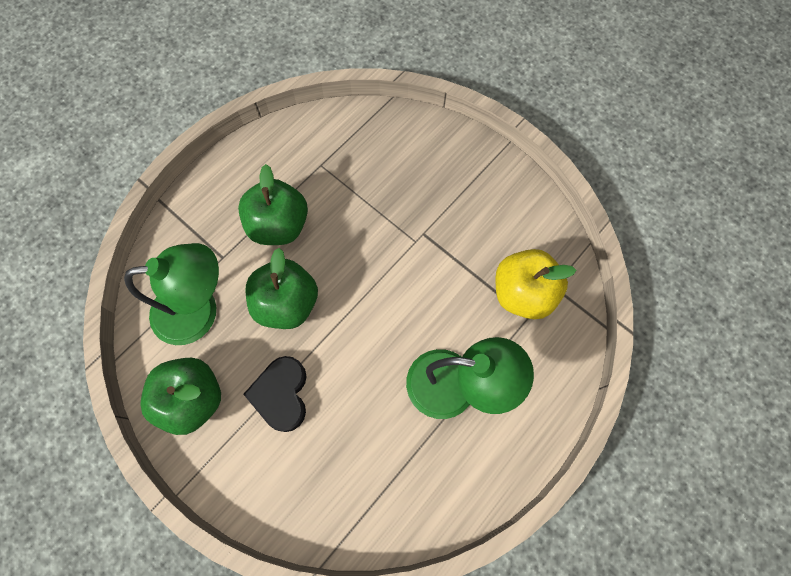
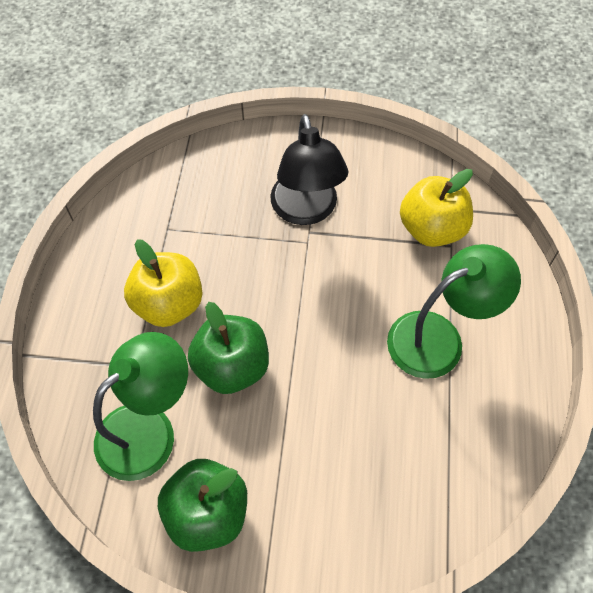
camera: 35 degrees left, 10 degrees down
green apple [238,164,308,245] -> yellow apple [124,239,203,327]
black heart [243,356,307,432] -> none
none -> black lamp [270,114,348,225]

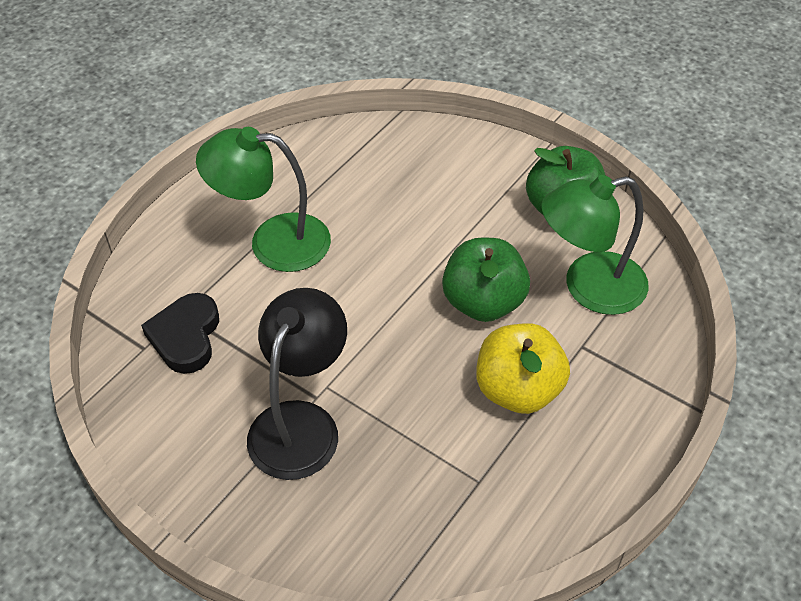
camera: 150 degrees left, 10 degrees down
yellow apple [400,169,473,247] -> black heart [141,293,219,374]

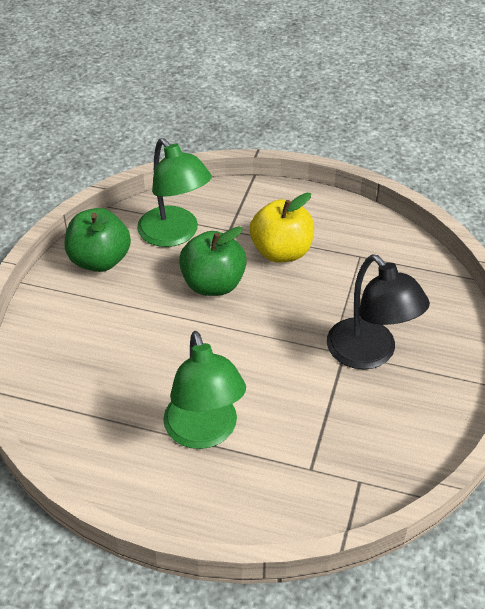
camera: 110 degrees left, 5 degrees down
black heart [141,293,219,374] -> none
black lamp [247,288,347,480] -> black lamp turned 120 degrees counterclockwise [327,254,430,369]

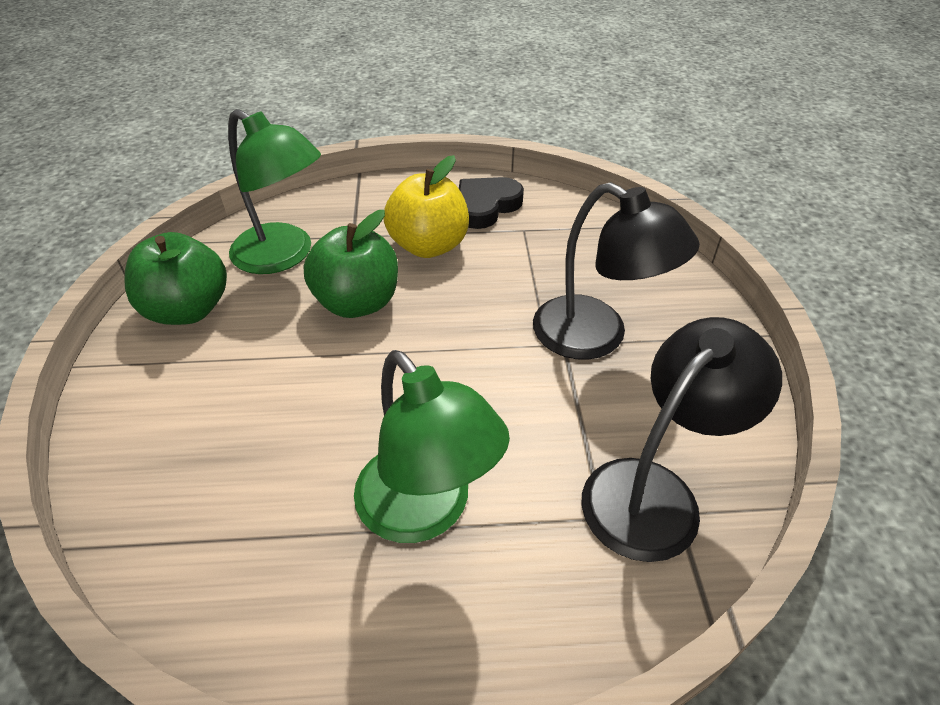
camera: 20 degrees left, 0 degrees up
none -> black heart [459,177,524,229]
none -> black lamp [581,317,782,562]

